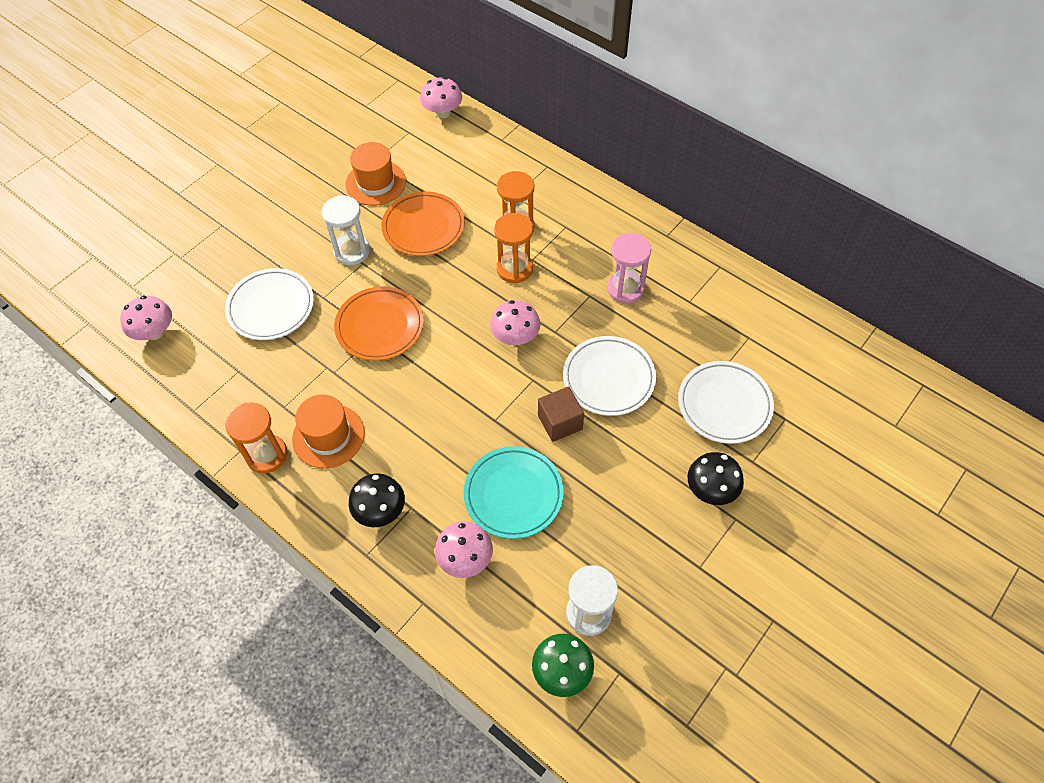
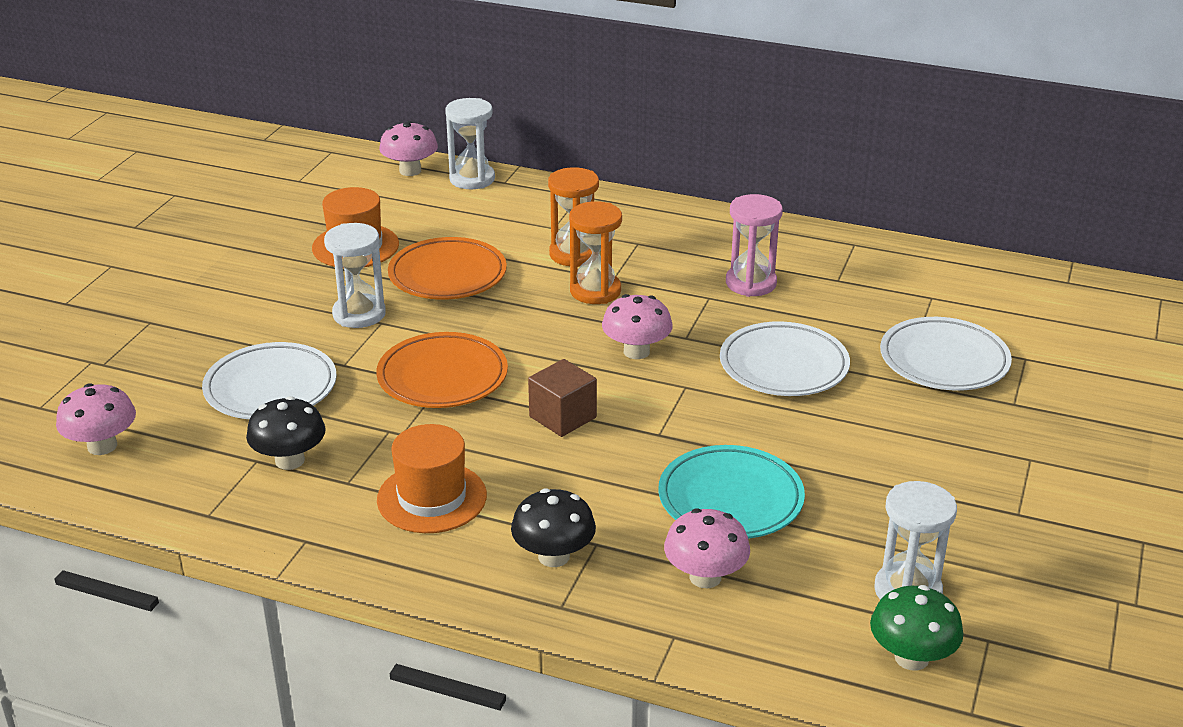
camera: 20 degrees left, 25 degrees down
orange hourglass [226,402,287,473] -> none
brown cube [538,386,584,442] -> brown cube moved to [528,359,597,437]
black mushroom [687,452,744,505] -> black mushroom moved to [246,396,326,470]
none -> white hourglass [445,98,495,189]

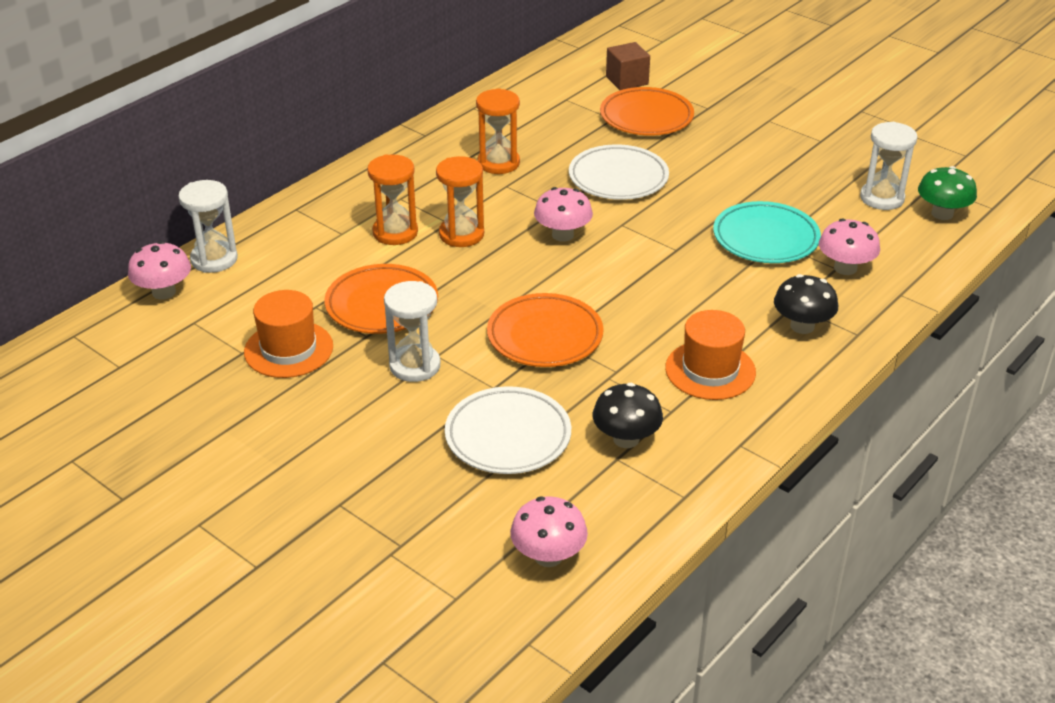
camera: 70 degrees left, 5 degrees up
brown cube [528,359,597,437] -> brown cube moved to [606,42,650,90]
pink hourglass [726,194,783,297] -> orange hourglass [476,88,520,174]
white plate [880,317,1012,391] -> orange plate [600,87,694,136]

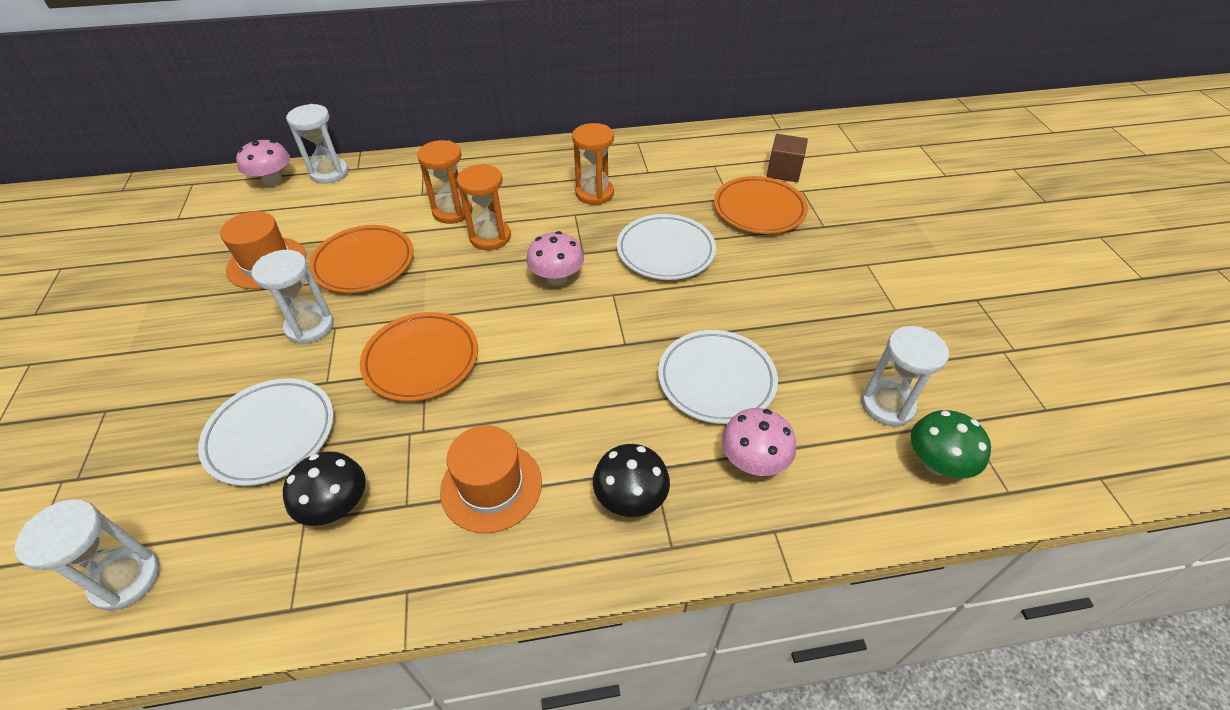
camera: 40 degrees right, 10 degrees up
pink mushroom [510,496,588,567] -> white hourglass [15,499,160,611]
turquoise plate [713,201,821,263] -> white plate [658,330,778,424]

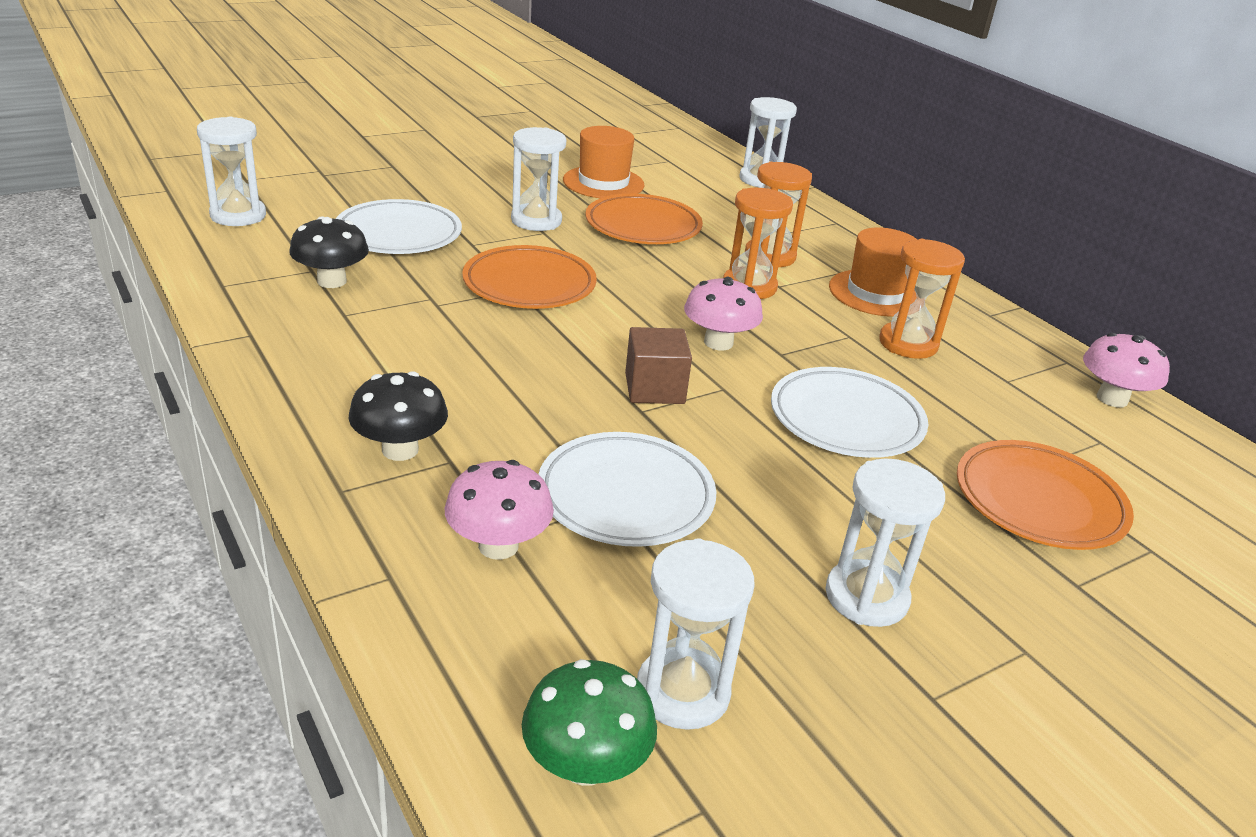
camera: 65 degrees right, 15 degrees down
pink mushroom [236,139,290,187] -> pink mushroom moved to [1083,332,1170,407]
orange hat [440,425,542,533] -> orange hat moved to [829,227,917,317]
brown cube [767,134,808,182] -> brown cube moved to [625,327,692,404]
none -> white hourglass [825,458,945,627]

